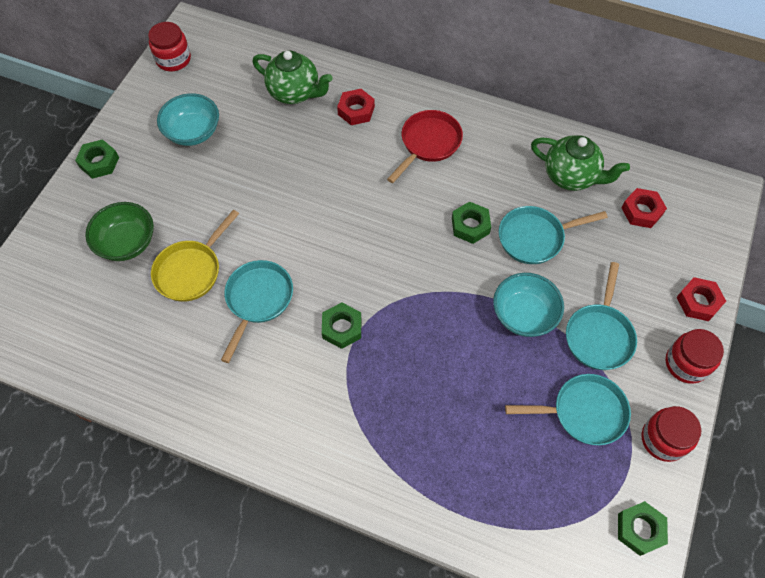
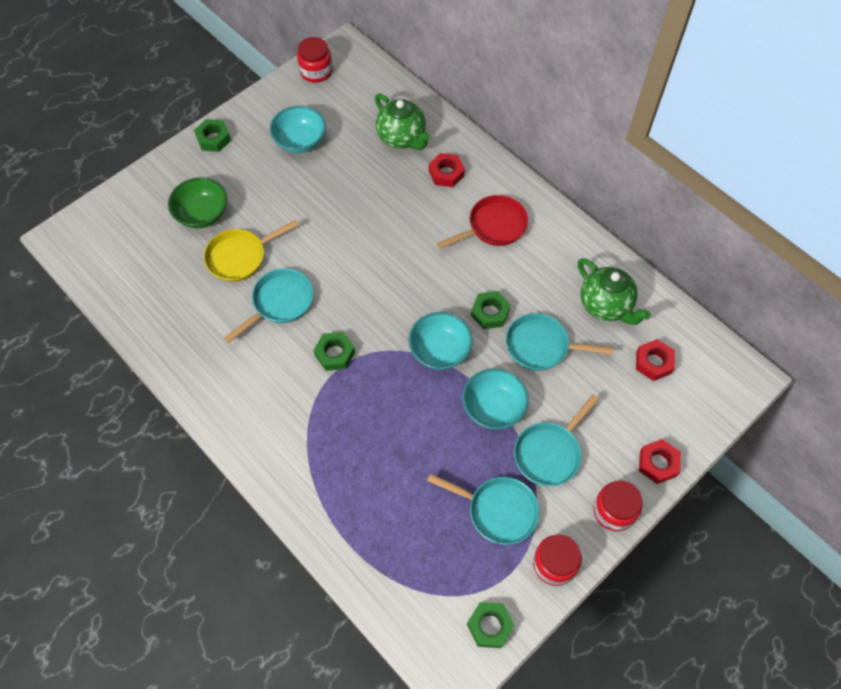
camera: 25 degrees right, 0 degrees up
none -> turquoise bowl [408,312,473,370]

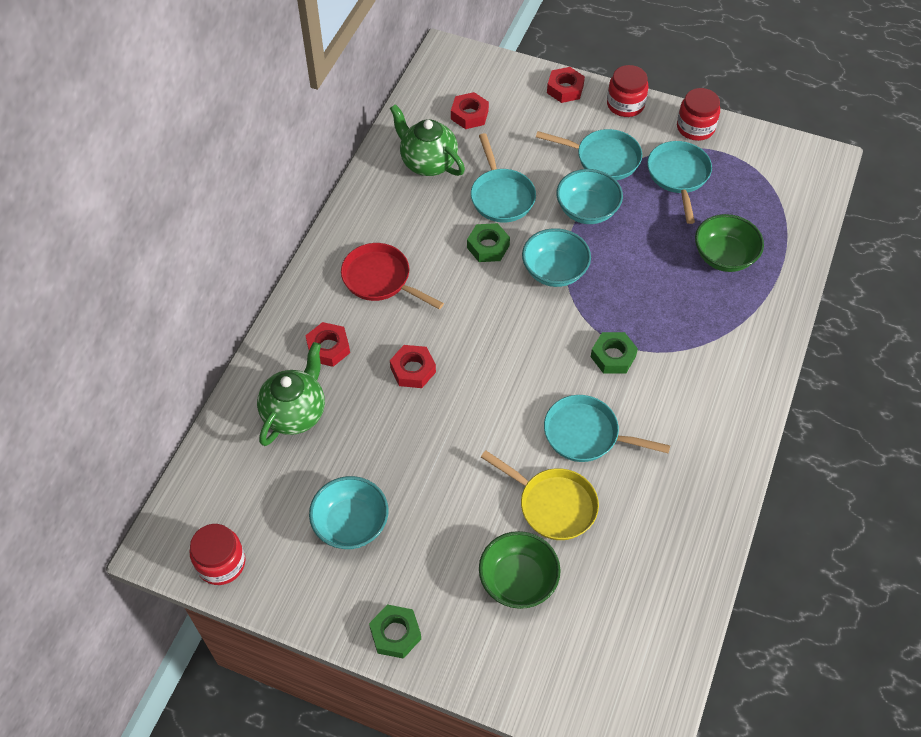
camera: 115 degrees left, 5 degrees down
green nut [467,602,515,648] -> none
green teapot [578,258,651,325] -> green teapot turned 75 degrees counterclockwise [390,104,465,176]
none -> red nut [390,345,436,388]
none -> green bowl [695,214,764,272]

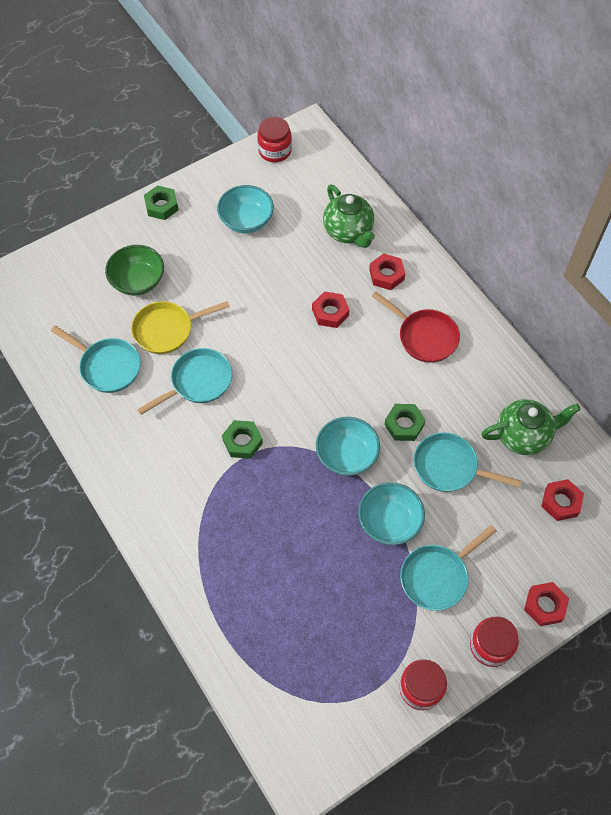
camera: 125 degrees right, 5 degrees up
red pan [341,243,444,310] -> red pan turned 60 degrees clockwise [372,292,460,363]
turquoise pan [647,141,712,224] -> turquoise pan moved to [51,326,141,393]
green bowl [695,214,764,272] -> none

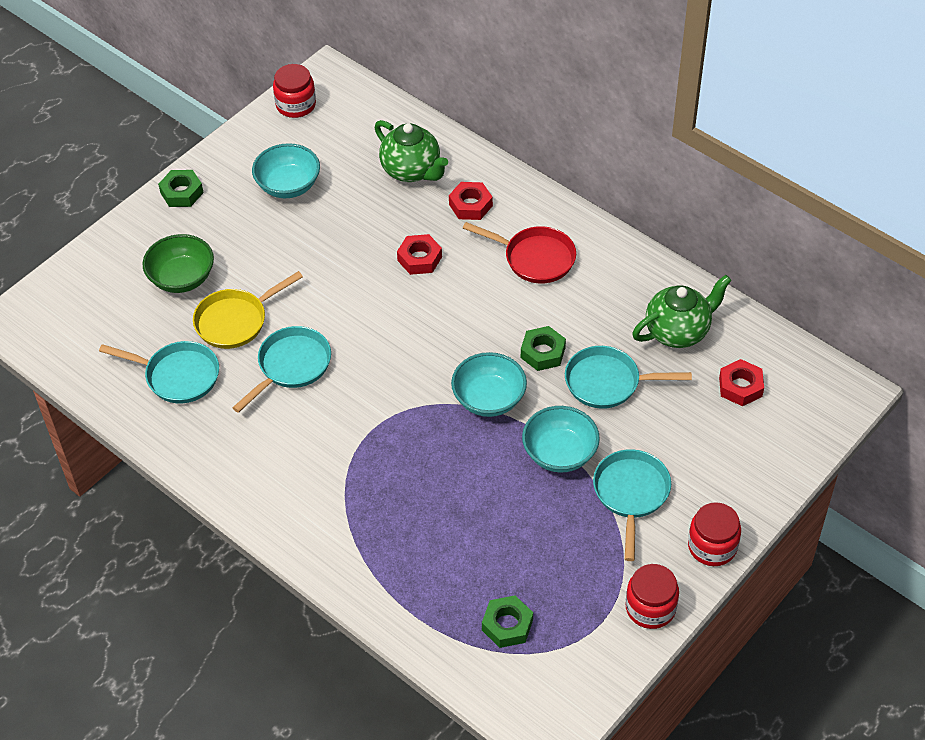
camera: 15 degrees left, 10 degrees down
green nut [222,420,263,459] -> green nut moved to [482,595,533,648]
turquoise pan [400,525,497,611] -> turquoise pan turned 150 degrees clockwise [593,449,671,561]
red nut [524,582,569,626] -> none

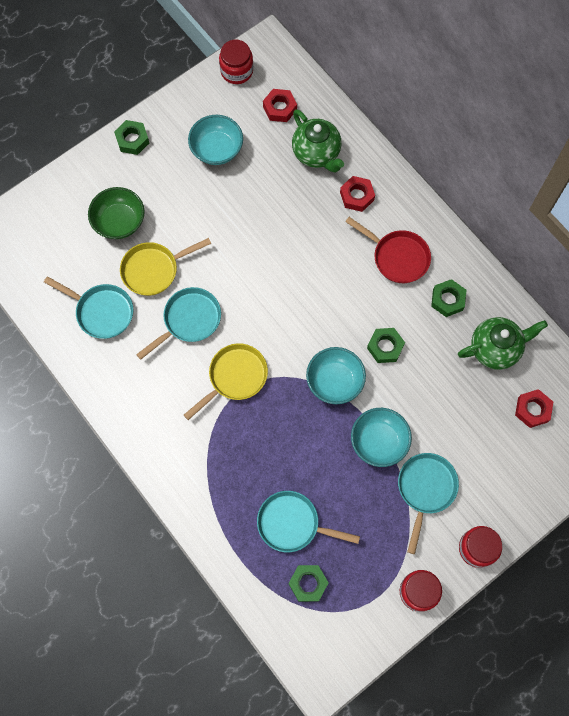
camera: 10 degrees right, 20 degrees up
red nut [397,234,442,275] -> red nut moved to [263,89,297,122]
turquoise pan [565,346,692,409] -> turquoise pan moved to [257,491,360,552]
none -> yellow pan [184,343,268,420]
none -> green nut [431,279,466,317]

